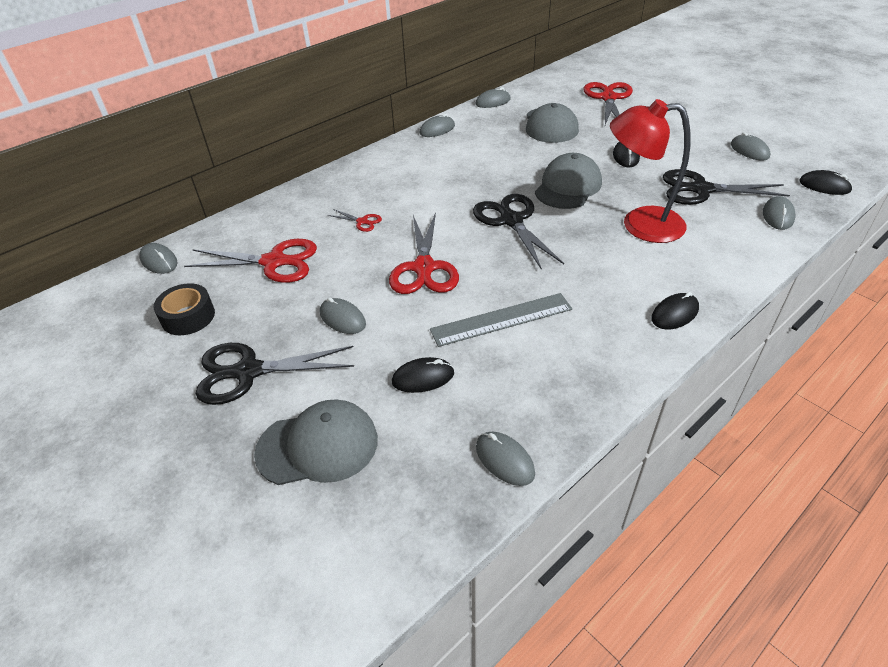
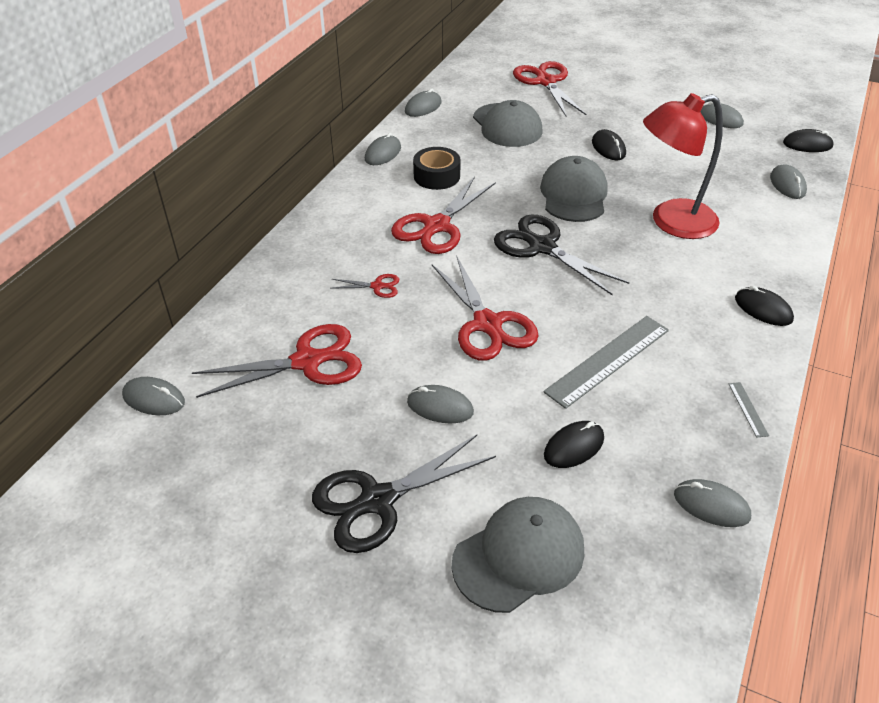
camera: 25 degrees left, 0 degrees up
black tape [154,283,215,335] -> black tape moved to [413,147,461,190]
black mouse [651,292,699,329] -> black mouse turned 75 degrees counterclockwise [735,286,794,326]
black scissors [663,169,790,205] -> none
none -> red scissors [391,176,496,254]
none -> grey ruler [729,382,769,438]

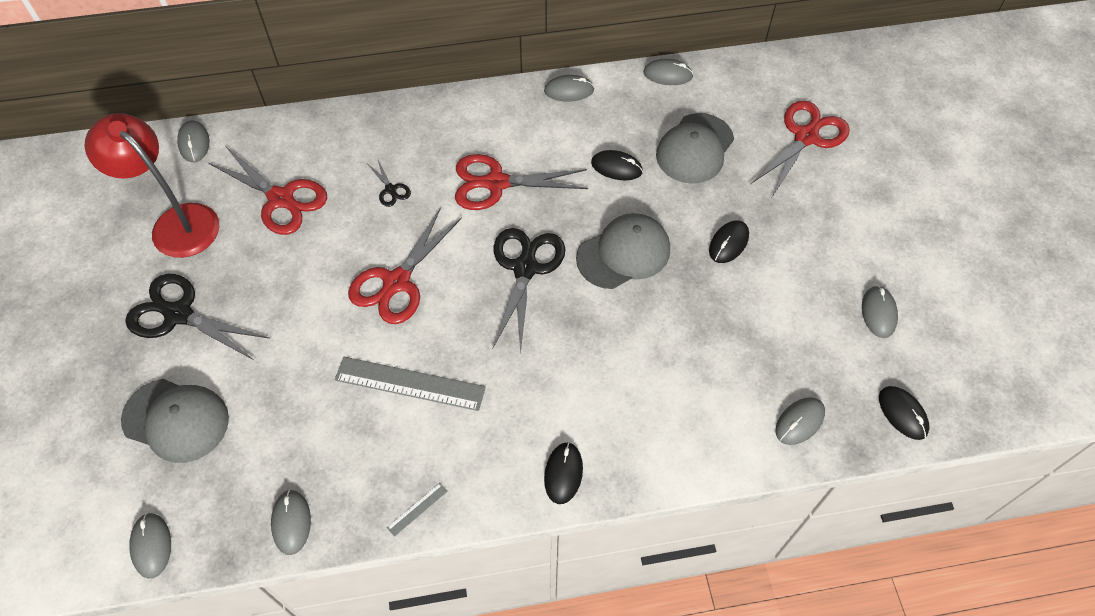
camera: 55 degrees right, 15 degrees up
red scissors [330,274,399,298] -> black scissors [368,158,411,207]
grey mouse [407,385,474,424] -> grey mouse moved to [129,513,171,579]
black tape [413,147,461,190] -> none
black mouse [544,421,604,468] -> black mouse moved to [591,150,643,180]
red lamp [643,93,723,239] -> red lamp moved to [85,113,219,258]

